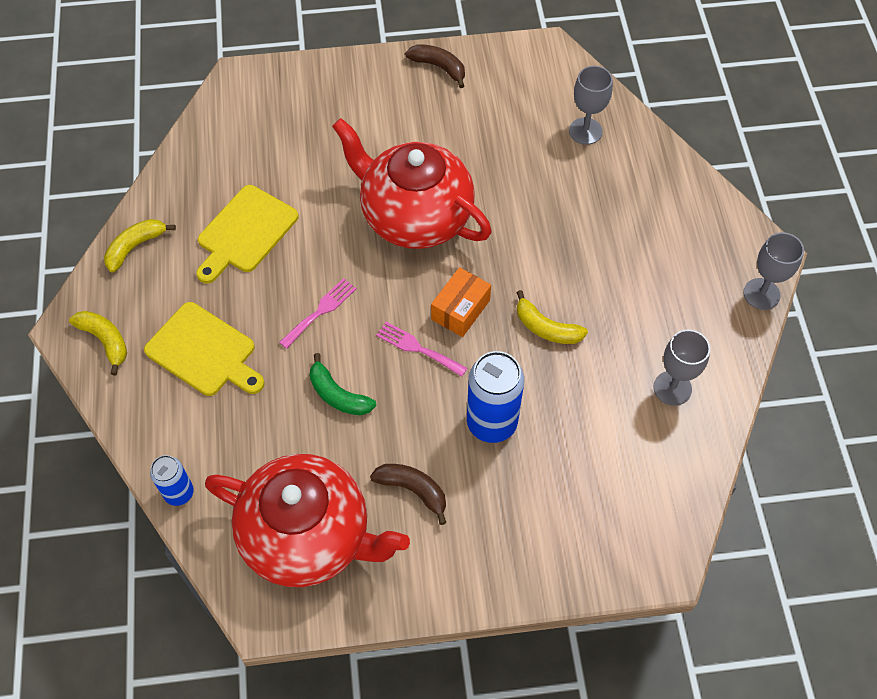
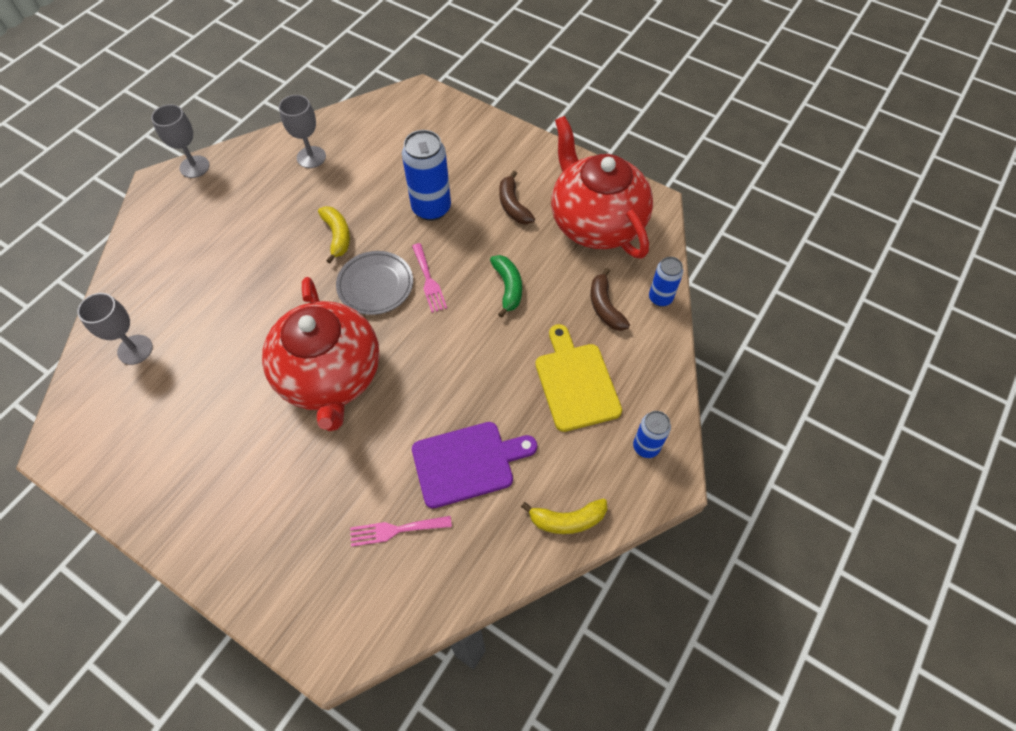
camera: 140 degrees left, 0 degrees up
yellow banana [69,311,127,375] -> blue can [633,411,671,458]
yellow cutting board [196,185,299,283] -> purple cutting board [412,422,537,508]
pink fork [279,278,357,349] -> pink fork moved to [350,516,452,547]
brown banana [405,44,465,88] -> brown banana moved to [591,268,630,331]
orange box [431,267,491,337] -> grey plate [336,251,413,315]

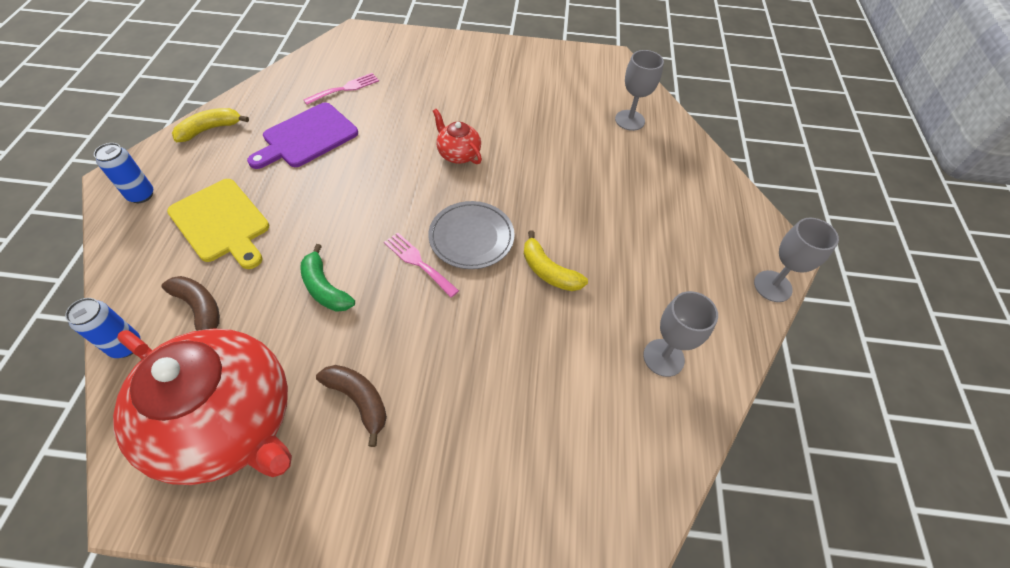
camera: 150 degrees right, 5 degrees down
red teapot [262,277,380,431] -> red teapot [433,109,482,164], size x0.43
blue can [402,130,451,221] -> none

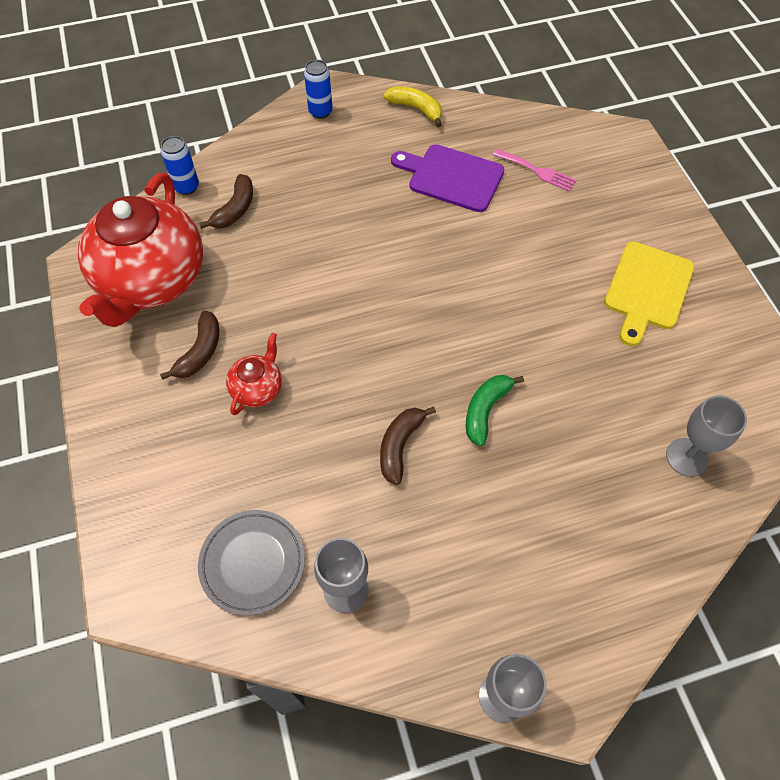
camera: 70 degrees right, 5 degrees up
yellow cutting board [167,179,269,269] -> yellow cutting board moved to [604,242,694,346]
green banana [300,244,355,312] -> green banana moved to [466,375,524,446]
pink fork [384,233,459,298] -> none
grey plate [428,201,515,269] -> grey plate moved to [198,510,305,616]
red teapot [433,109,482,164] -> red teapot moved to [226,333,282,415]
yellow banana [524,230,588,291] -> brown banana [380,406,436,485]

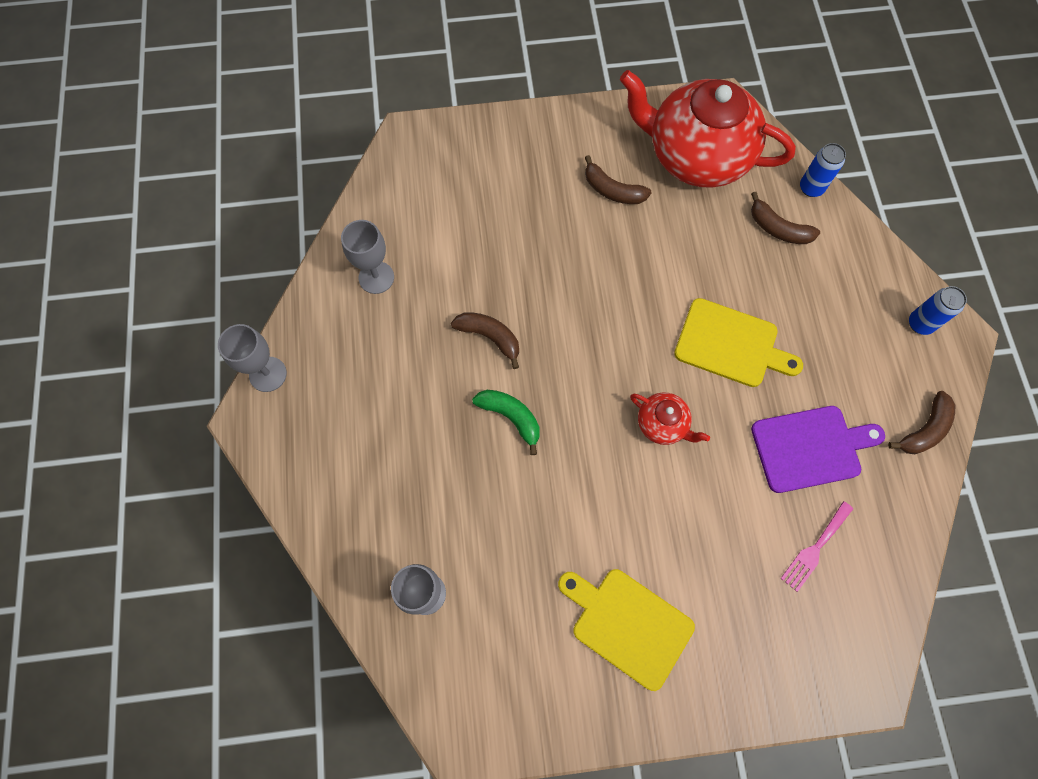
camera: 100 degrees right, 10 degrees up
grey plate [198,510,305,616] -> none
red teapot [226,333,282,415] -> red teapot moved to [630,393,710,445]
yellow banana [383,86,442,127] -> brown banana [888,391,955,454]
purple cutting board [391,144,504,212] -> purple cutting board turned 45 degrees clockwise [751,406,885,493]
none -> yellow cutting board [674,298,803,387]

